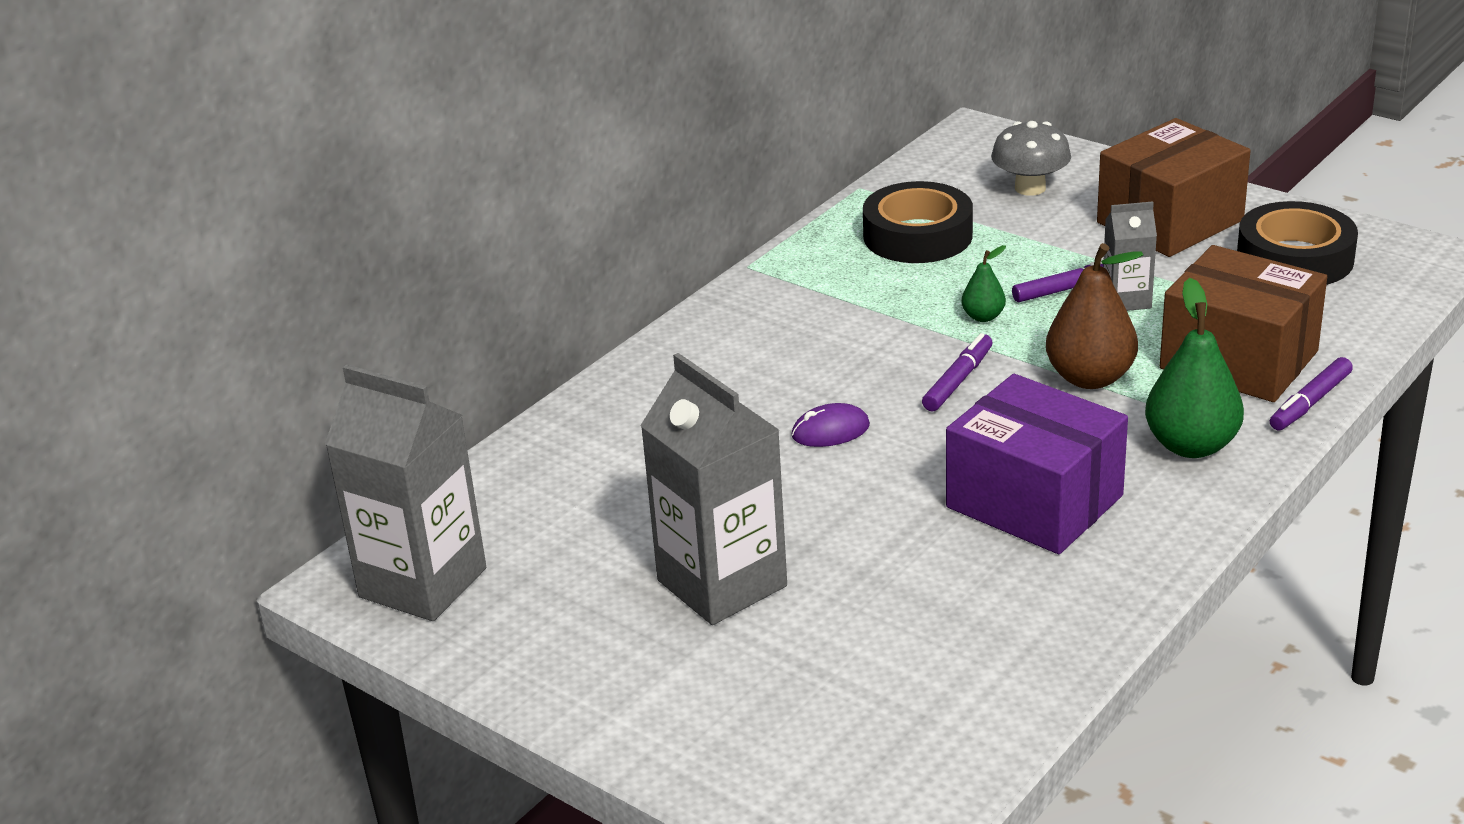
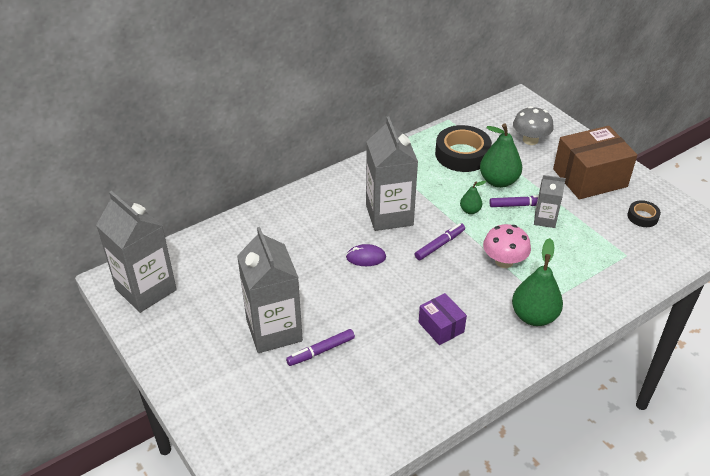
camera: 15 degrees right, 10 degrees up
purple box [946,374,1128,554] -> purple box [418,293,467,345], size x0.52
brown pear [1046,243,1143,389] -> pink mushroom [483,224,531,268]
brown box [1160,245,1327,402] -> none
black tape [1237,201,1358,285] -> black tape [628,200,661,227], size x0.51
purple marker [1270,357,1353,431] -> purple marker moved to [286,329,355,366]
none -> grey carton [366,116,418,231]
none -> green pear [480,123,522,188]

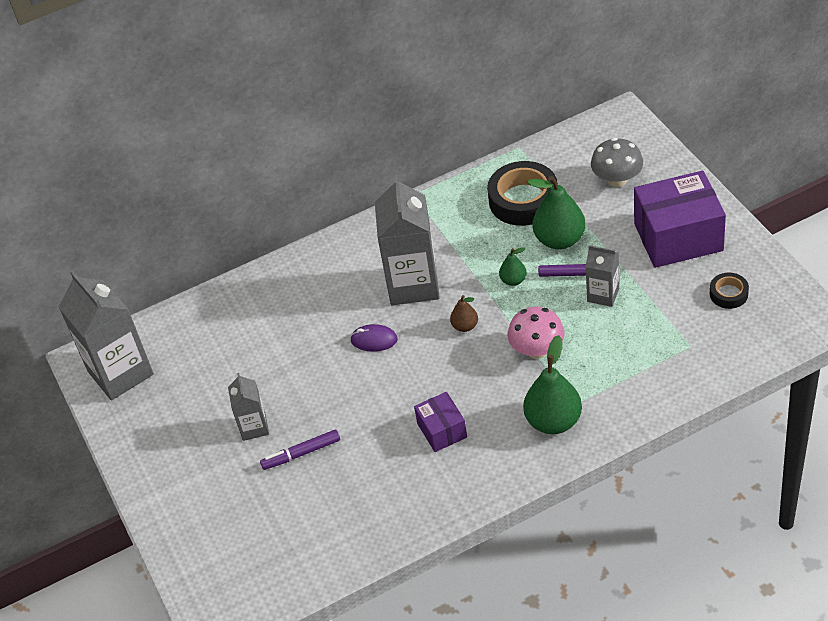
camera: 15 degrees right, 5 degrees up
grey carton [237,227,303,353] -> grey carton [228,373,269,441], size x0.52
purple marker [415,223,465,260] -> brown pear [450,295,478,332]
brown box [553,126,637,199] -> purple box [634,171,726,268]

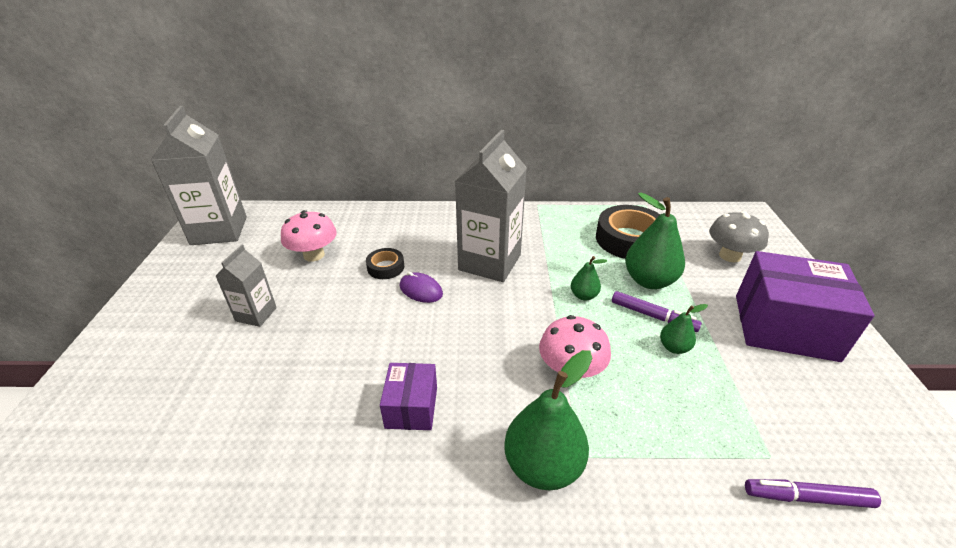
camera: 20 degrees right, 10 degrees down
purple marker [260,430,340,470] -> purple marker moved to [745,479,881,508]
brown pear [450,295,478,332] -> none
grey carton [586,245,619,307] -> green pear [660,304,708,354]
black tape [710,273,749,309] -> black tape moved to [366,248,404,279]
none -> pink mushroom [281,210,337,262]

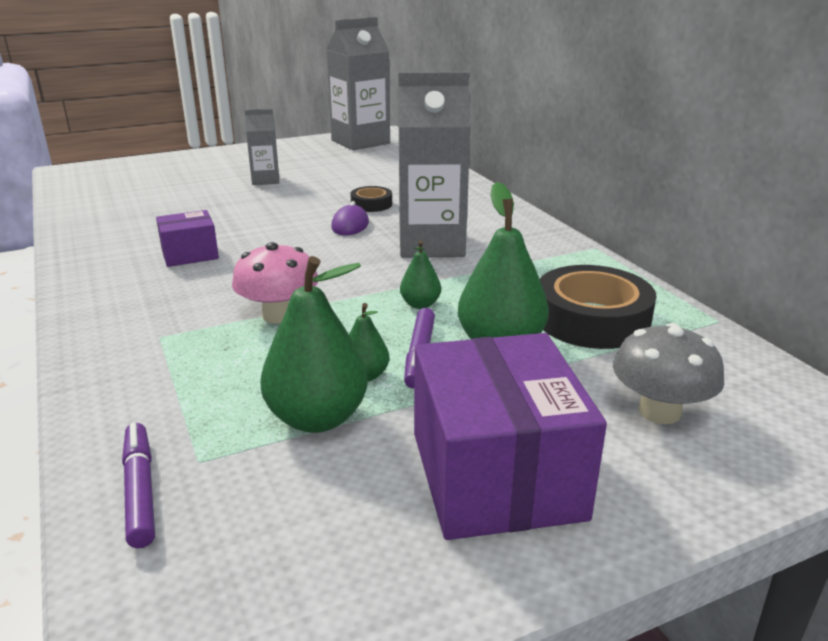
camera: 65 degrees right, 10 degrees down
pink mushroom [281,210,337,262] -> none
green pear [504,350,592,490] -> green pear moved to [260,256,368,433]

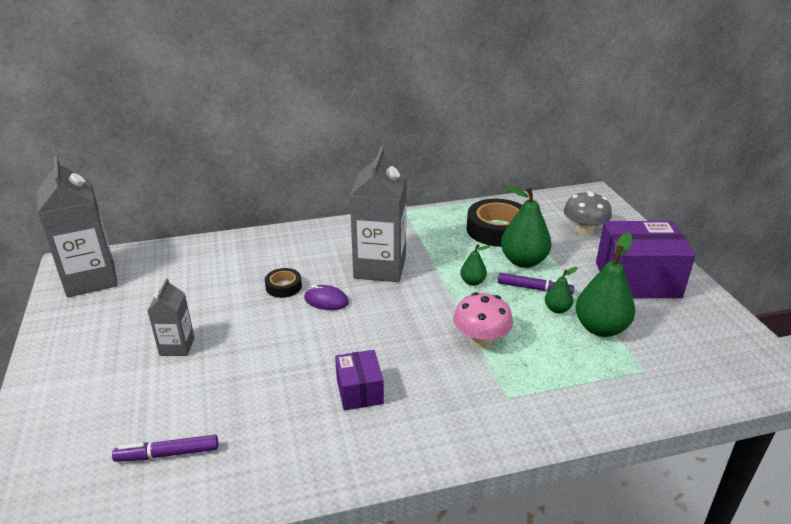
camera: 80 degrees left, 5 degrees up
purple marker [122,423,155,548] -> purple marker moved to [112,435,218,462]

